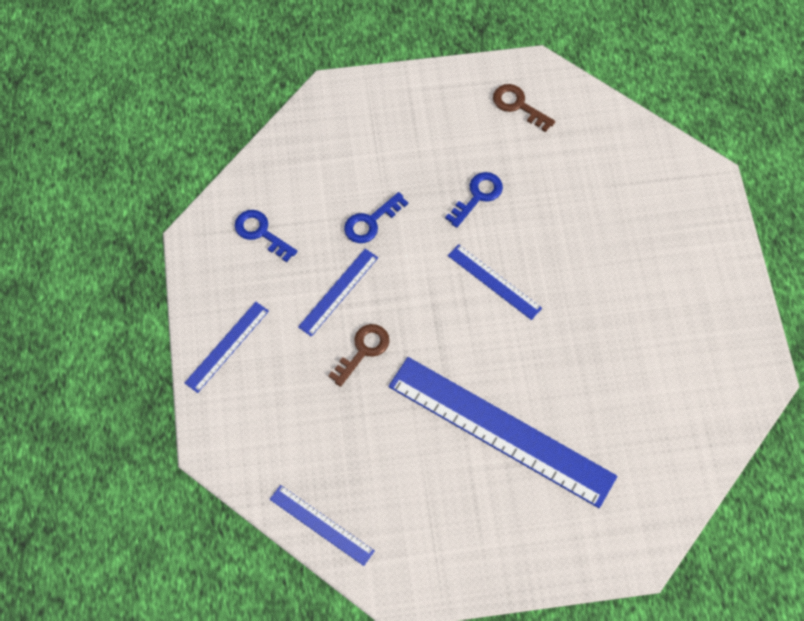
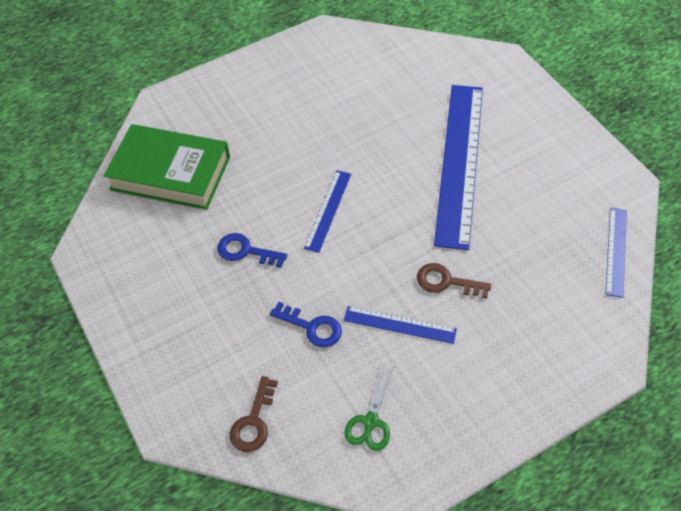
camera: 110 degrees left, 10 degrees down
blue ruler [185,302,269,393] -> none
blue key [235,210,297,262] -> green scissors [344,365,394,451]
brown key [493,84,555,132] -> brown key moved to [230,376,278,452]
none -> green book [104,124,230,210]

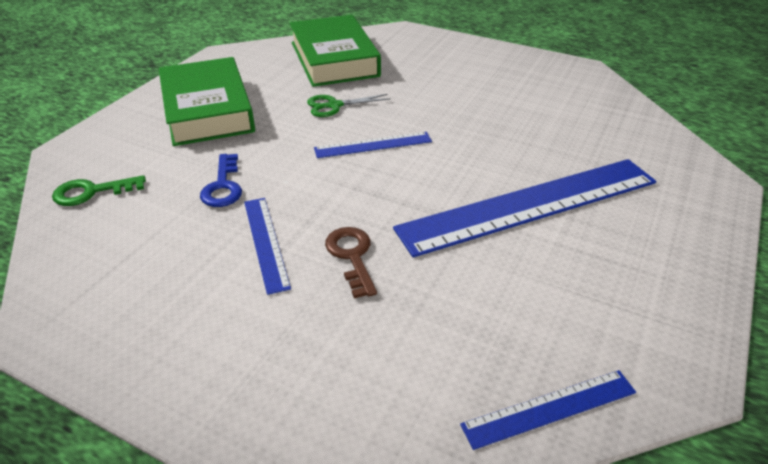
camera: 55 degrees right, 15 degrees down
blue key [217,233,287,268] -> none
brown key [230,376,278,452] -> green key [52,175,146,206]
green scissors [344,365,394,451] -> green scissors moved to [307,94,391,117]
none -> green book [159,57,255,146]

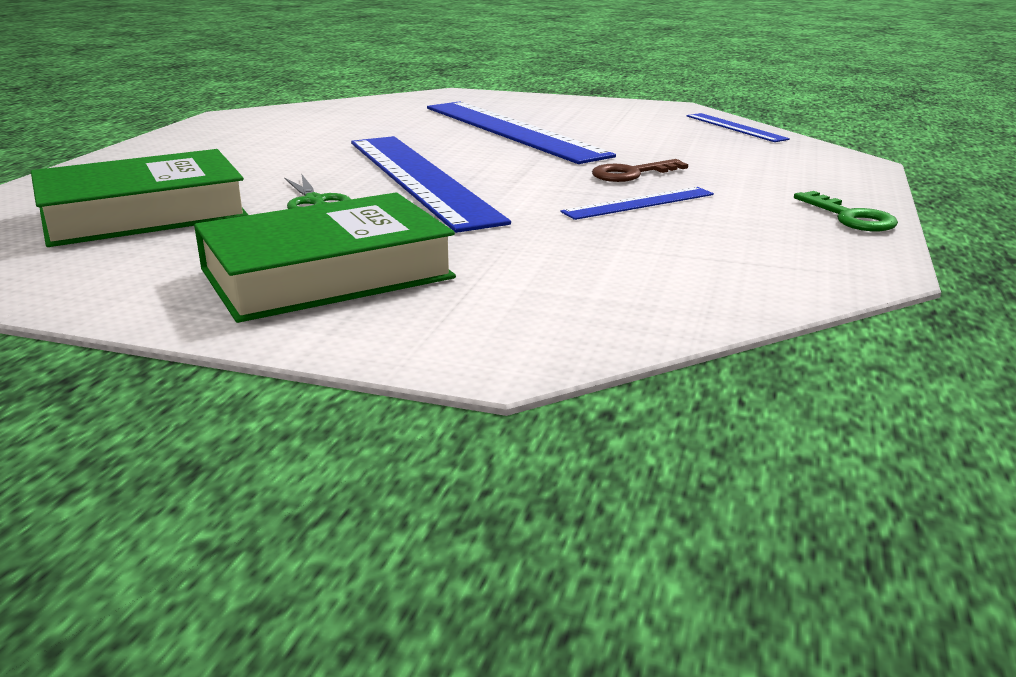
camera: 100 degrees left, 15 degrees down
green key [52,175,146,206] -> green key moved to [794,191,898,231]
blue key [200,154,242,207] -> none
blue ruler [314,132,432,158] -> blue ruler [351,136,511,233], size x2.13

